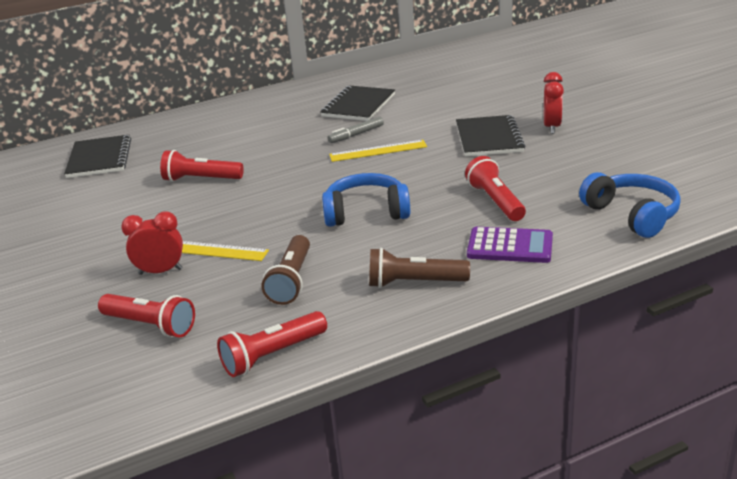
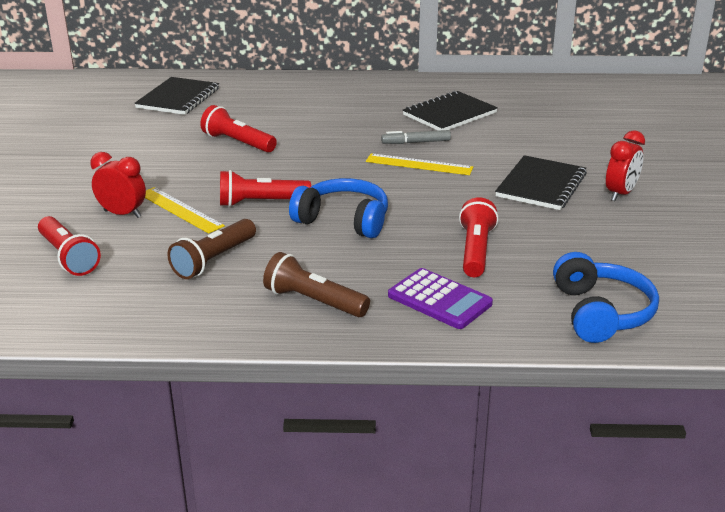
camera: 25 degrees right, 0 degrees up
red flashlight [217,311,327,377] -> red flashlight moved to [220,170,311,207]

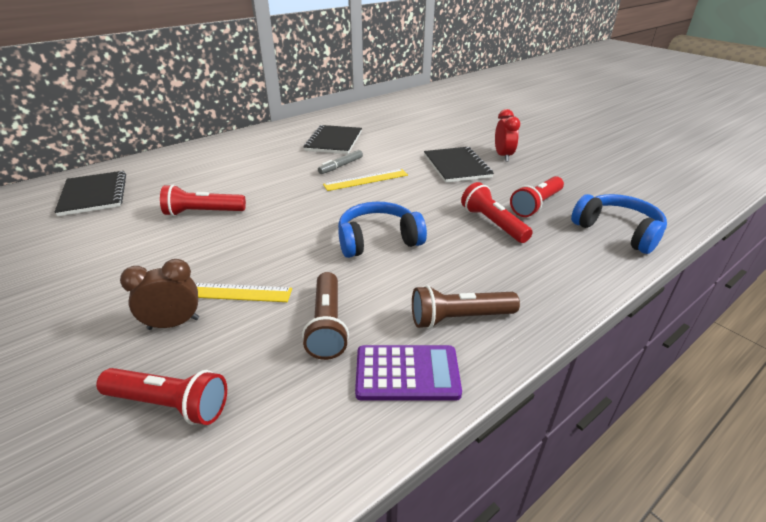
camera: 40 degrees left, 5 degrees up
red clock [91,152,146,218] -> brown clock [120,259,199,330]
red flashlight [220,170,311,207] -> red flashlight moved to [510,176,564,217]
purple calculator [388,268,493,329] -> purple calculator moved to [355,345,462,401]

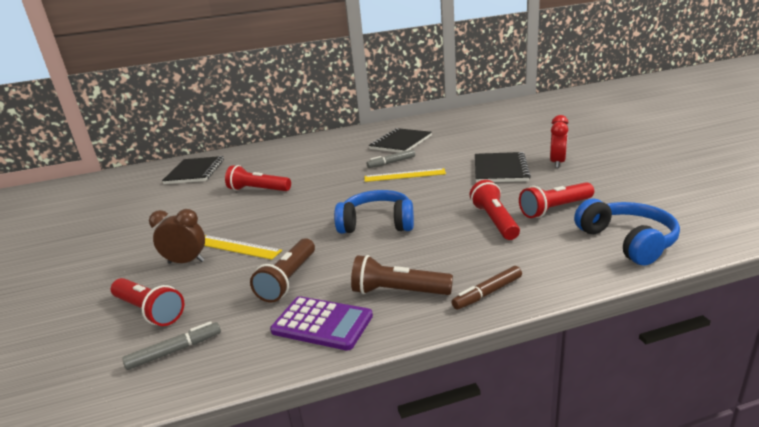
camera: 25 degrees right, 10 degrees down
none -> grey marker [122,321,221,370]
none -> brown marker [452,266,522,310]

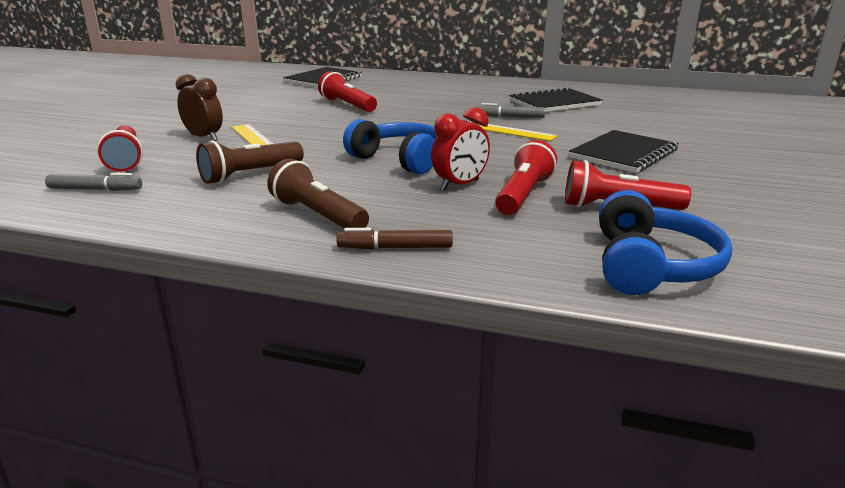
camera: 30 degrees right, 0 degrees up
purple calculator [270,296,373,351] -> none
red clock [550,115,568,168] -> red clock moved to [431,107,490,190]

